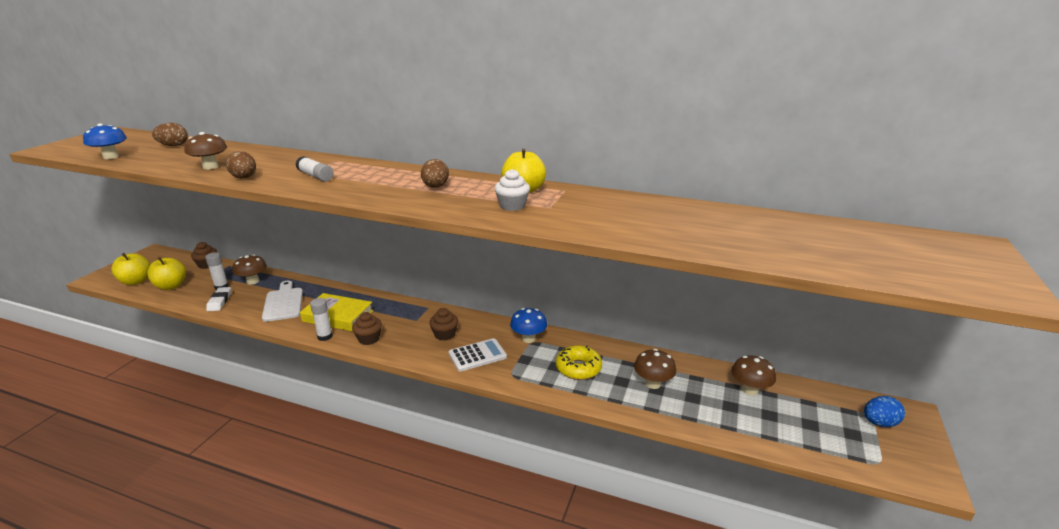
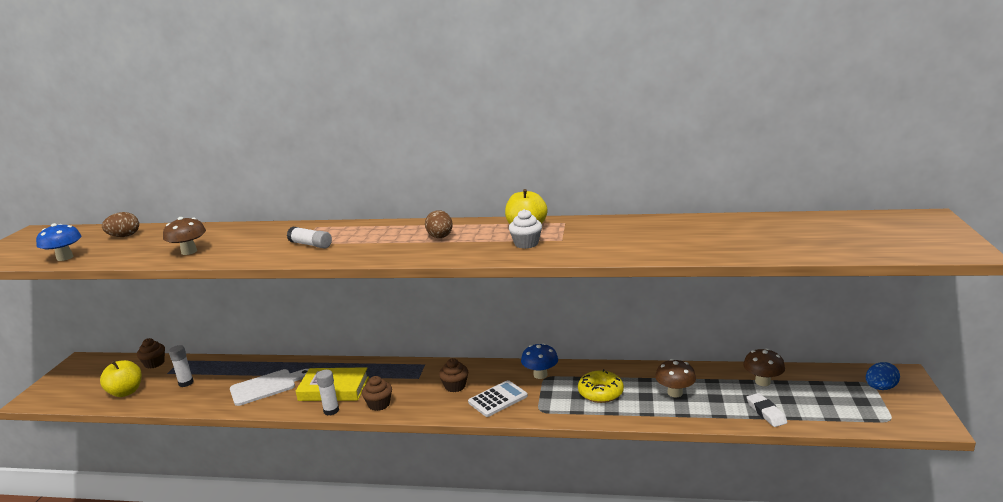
camera: 10 degrees left, 5 degrees down
yellow apple [111,253,150,285] -> none
white eraser [206,287,231,311] -> white eraser moved to [747,393,787,427]
brown egg [226,151,256,178] -> none
brown mushroom [232,254,267,285] -> none
white cutting board [262,281,303,322] -> white cutting board turned 90 degrees clockwise [230,369,309,406]

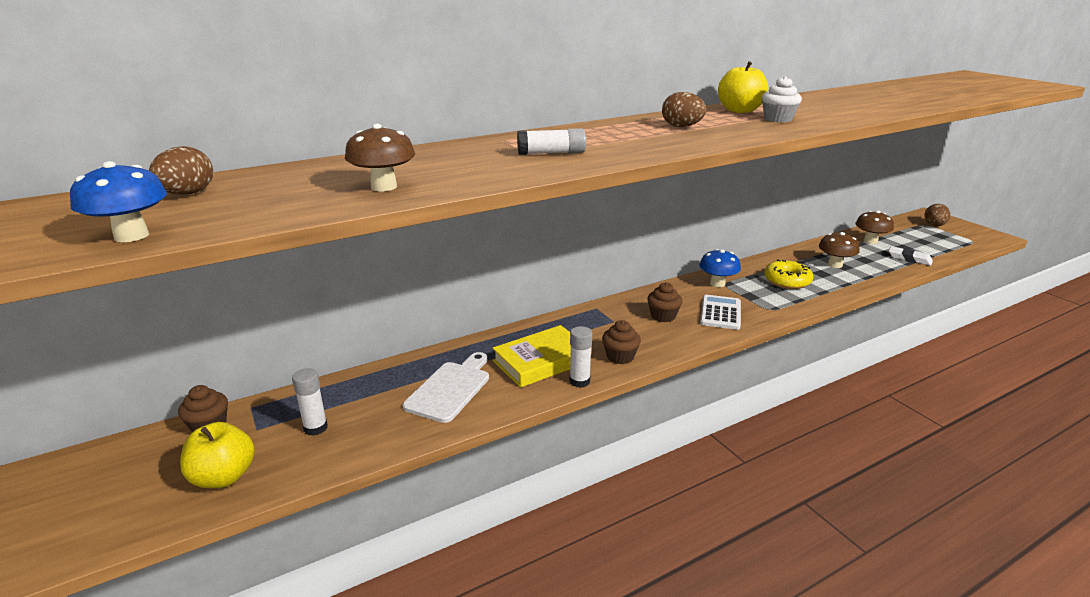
camera: 40 degrees left, 5 degrees up
blue egg [866,362,900,390] -> brown egg [924,204,950,226]

